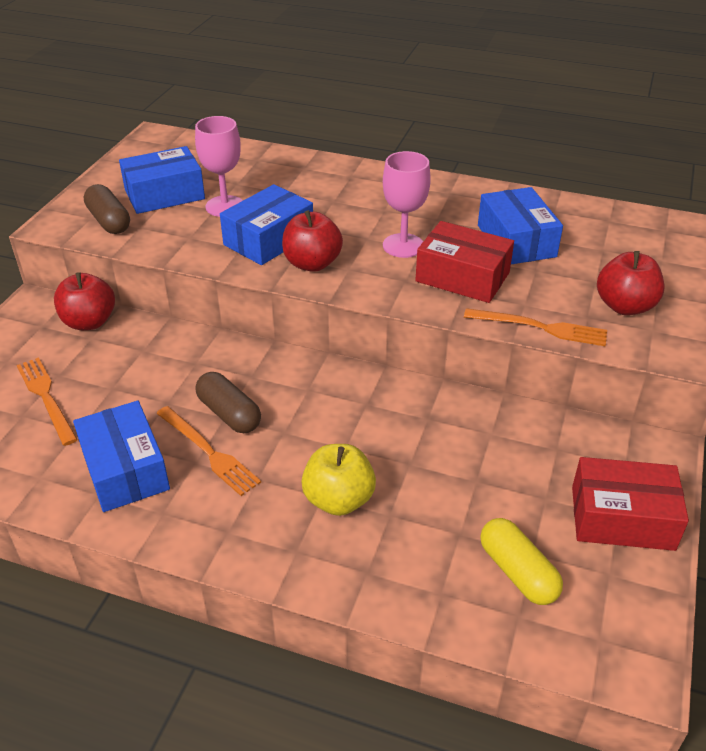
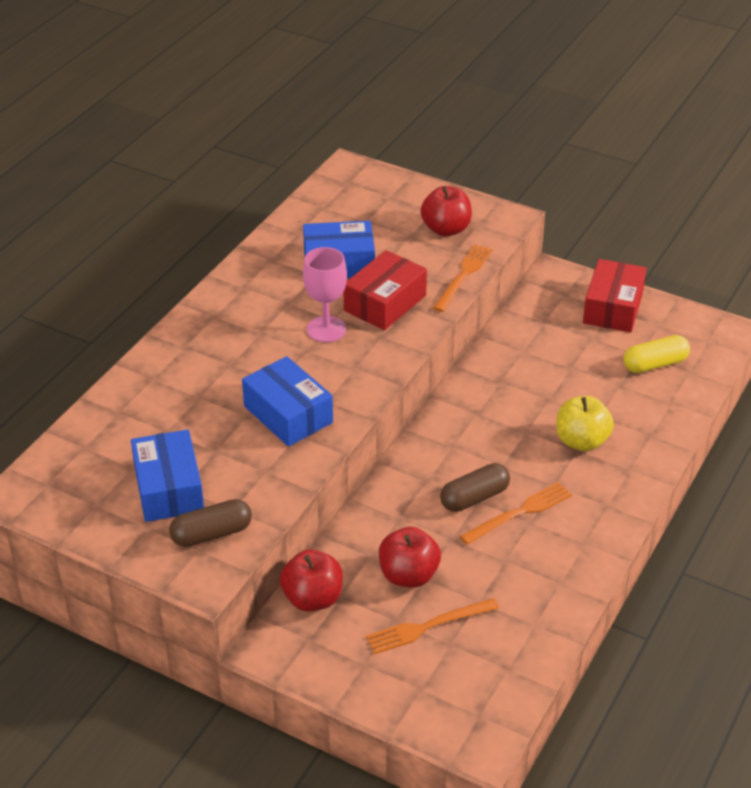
camera: 80 degrees left, 0 degrees up
blue box [73,401,170,512] -> none
pink goblet [195,116,243,217] -> none
red apple [282,210,343,272] -> red apple moved to [379,527,441,588]

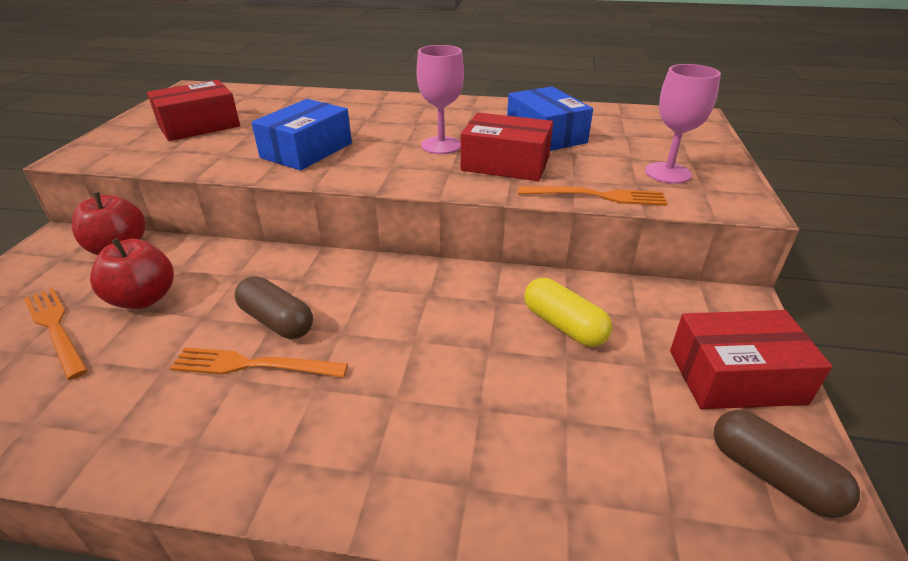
camera: 70 degrees right, 5 degrees down
blue box [131,430,204,522] -> red box [147,80,240,141]
brown capsule [169,499,252,547] -> brown capsule moved to [714,410,860,518]
red apple [421,186,472,236] -> pink goblet [645,64,721,184]
orange fork [460,482,572,545] -> orange fork turned 150 degrees clockwise [170,348,348,377]
yellow apple [556,396,614,451] -> none
yellow capsule [624,335,690,373] -> yellow capsule moved to [524,278,612,347]

